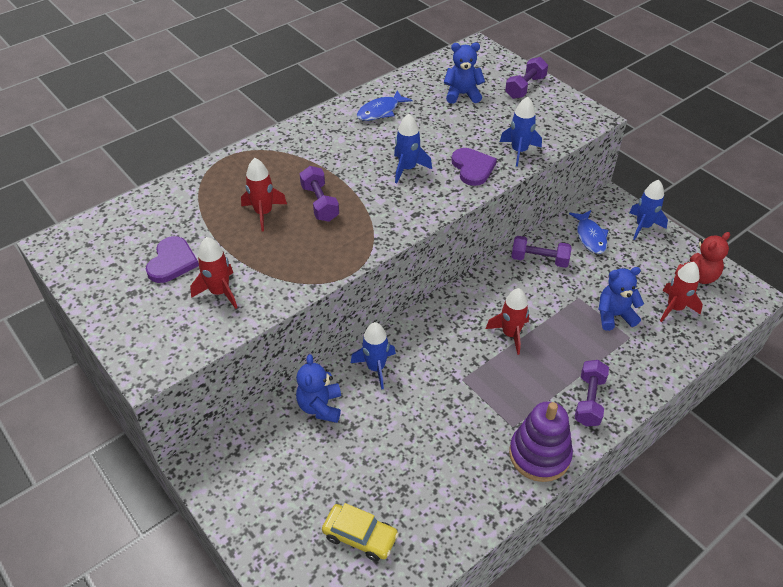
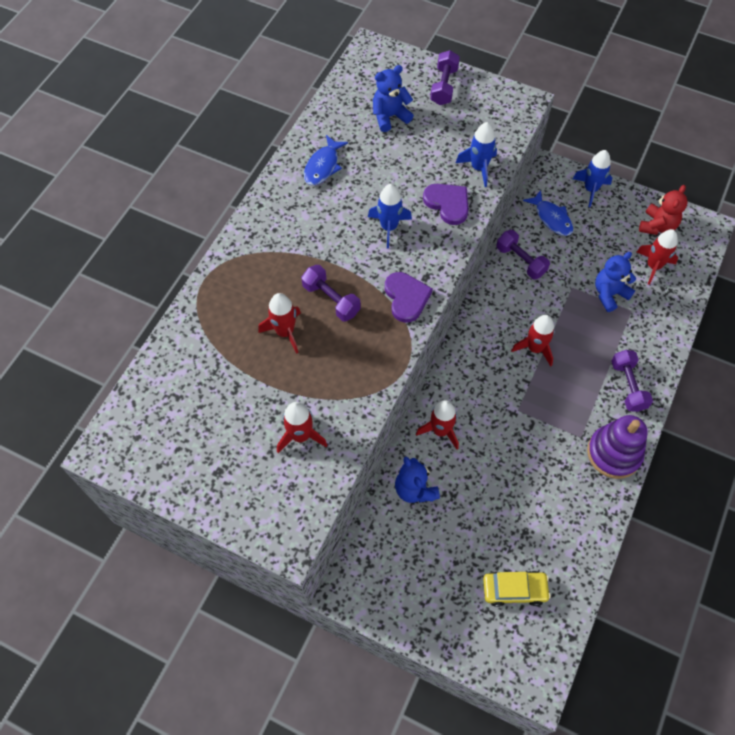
camera: 25 degrees left, 15 degrees up
purple heart [146,236,199,283] -> purple heart moved to [385,272,433,323]
blue rocket [351,322,396,390] -> red rocket [416,400,459,449]
purple dumbbell [511,236,571,268] -> purple dumbbell turned 60 degrees clockwise [496,230,550,279]

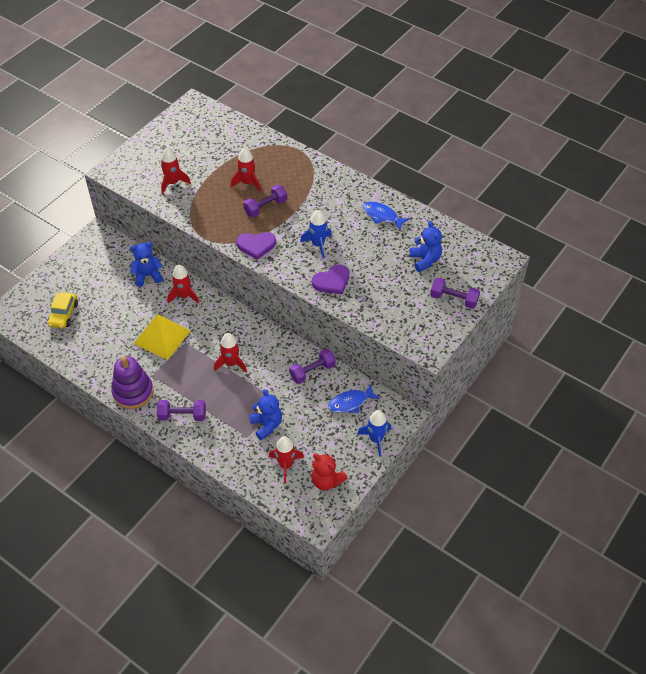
camera: 100 degrees right, 10 degrees down
blue rocket [456,122,497,187] -> none
none -> yellow pyramid [134,314,191,360]

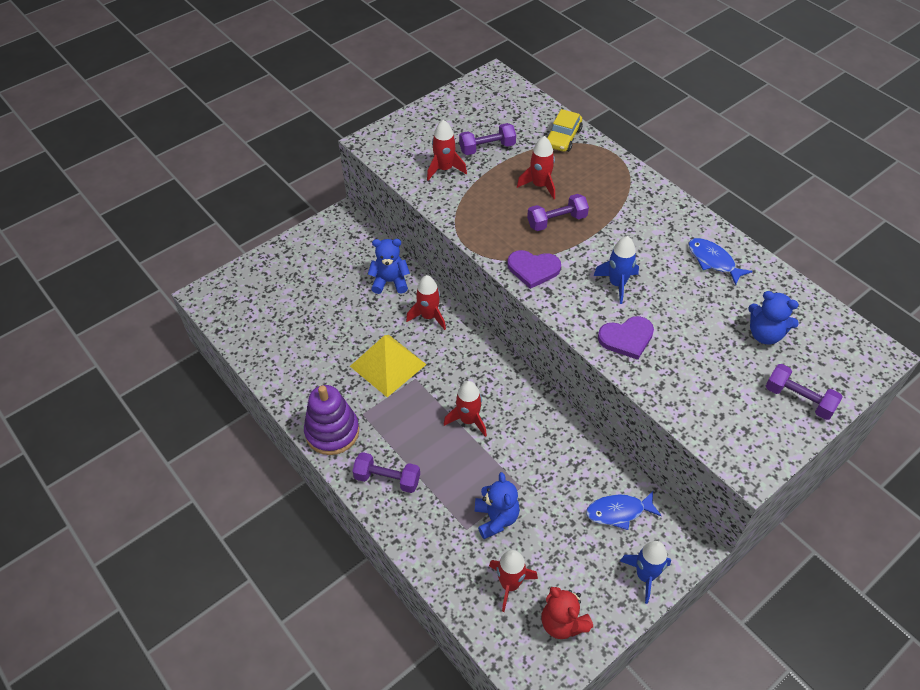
camera: 15 degrees right, 0 degrees up
yellow car [47,292,78,329] -> yellow car moved to [547,109,583,152]
purple dumbbell [289,349,336,384] -> purple dumbbell moved to [459,123,516,155]
blue teddy bear [410,221,442,272] -> blue teddy bear turned 120 degrees clockwise [748,291,799,344]

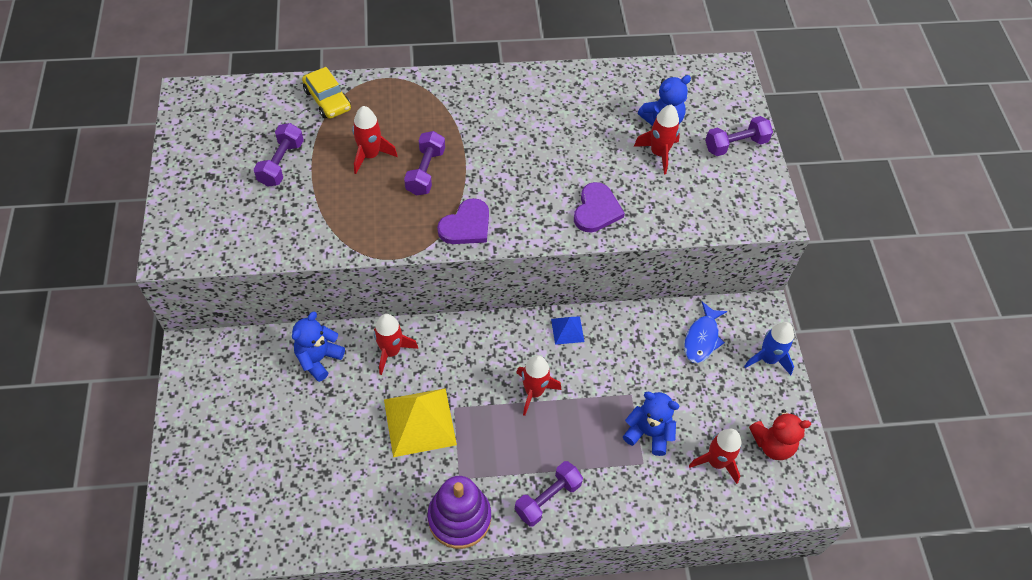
camera: 60 degrees left, 5 degrees up
red rocket [427,120,467,180] -> red rocket moved to [634,105,680,174]
blue rocket [593,236,639,304] -> none
blue fish [688,238,752,285] -> none
none -> blue pyramid [551,316,584,345]

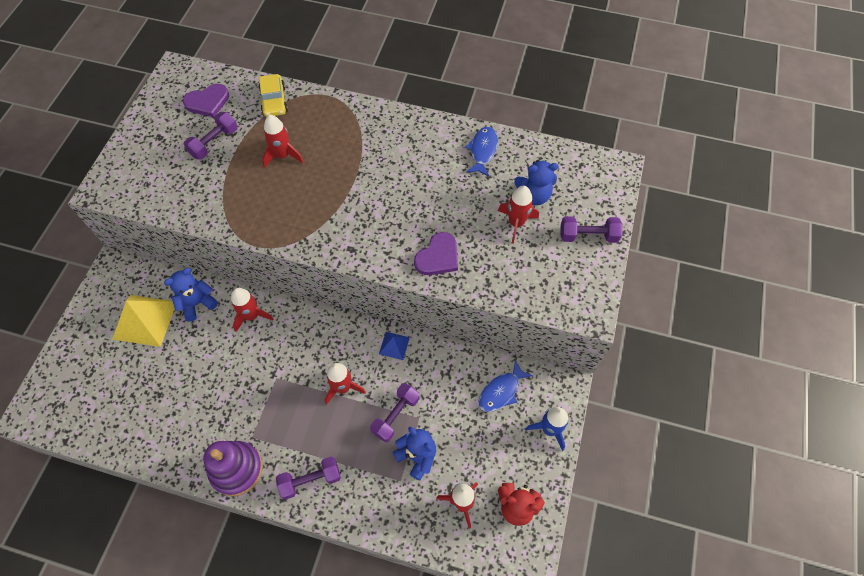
camera: 25 degrees right, 5 degrees up
yellow pyramid [384,388,457,457] -> yellow pyramid moved to [112,295,175,347]
purple dumbbell [404,131,445,195] -> purple dumbbell moved to [370,383,420,442]
purple heart [437,198,489,244] -> purple heart moved to [183,84,229,117]
none -> blue fish [465,127,498,176]

